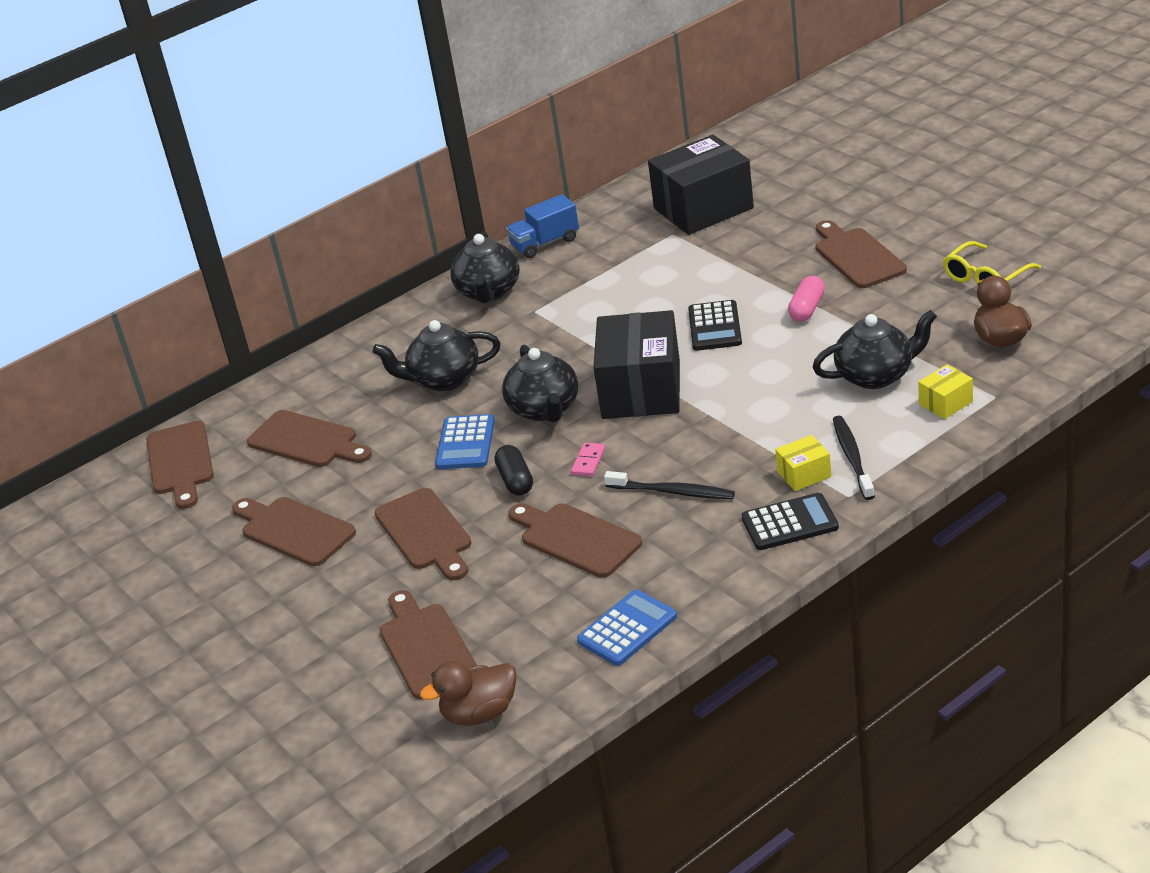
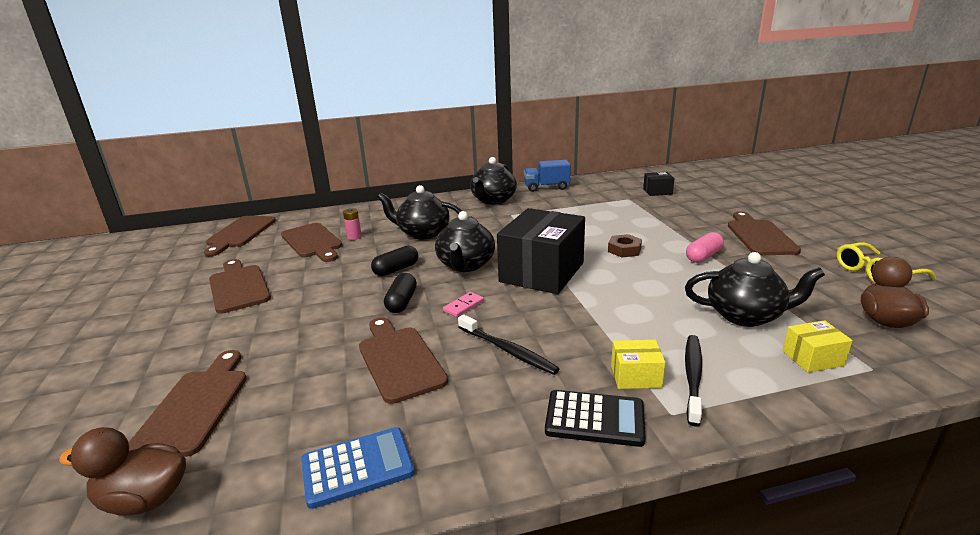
camera: 20 degrees right, 10 degrees down
brown cutting board [375,488,471,580] -> none
blue calculator [435,414,495,469] -> black capsule [371,246,419,276]
black box [648,135,754,235] -> black box [643,172,675,196], size x0.44
black calculator [688,300,742,351] -> brown nut [608,234,642,258]
none -> pink battery [343,208,362,240]

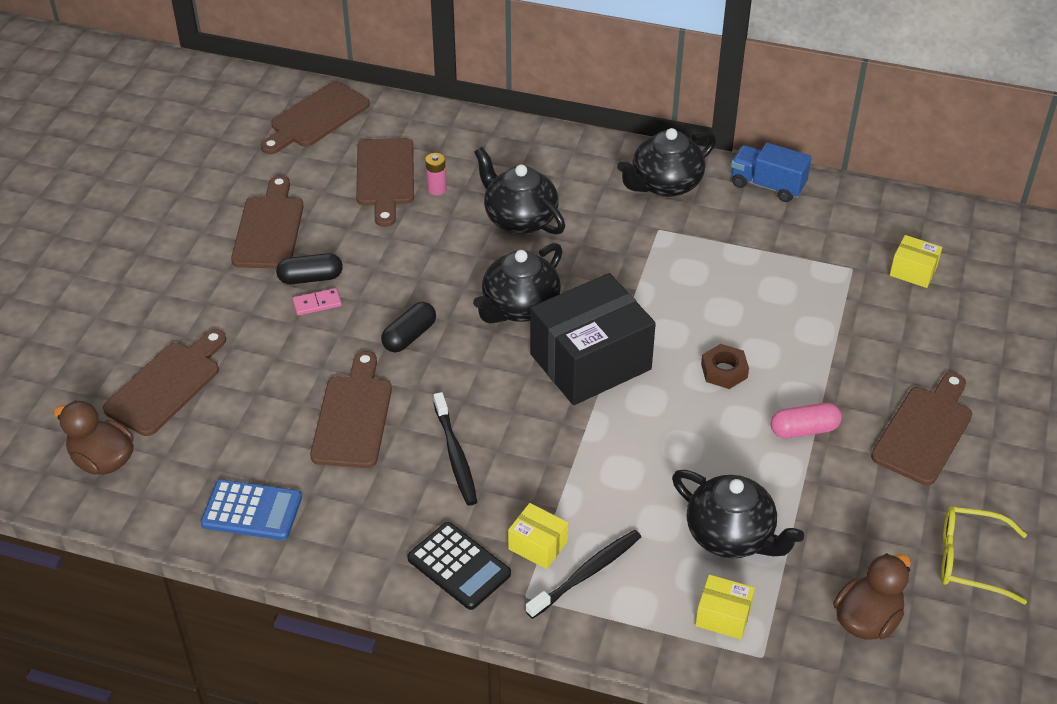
camera: 30 degrees right, 20 degrees up
black capsule [371,246,419,276] -> black capsule moved to [276,253,343,284]
pink domino [443,292,484,317] -> pink domino moved to [293,288,342,315]
black box [643,172,675,196] -> yellow box [890,235,942,288]

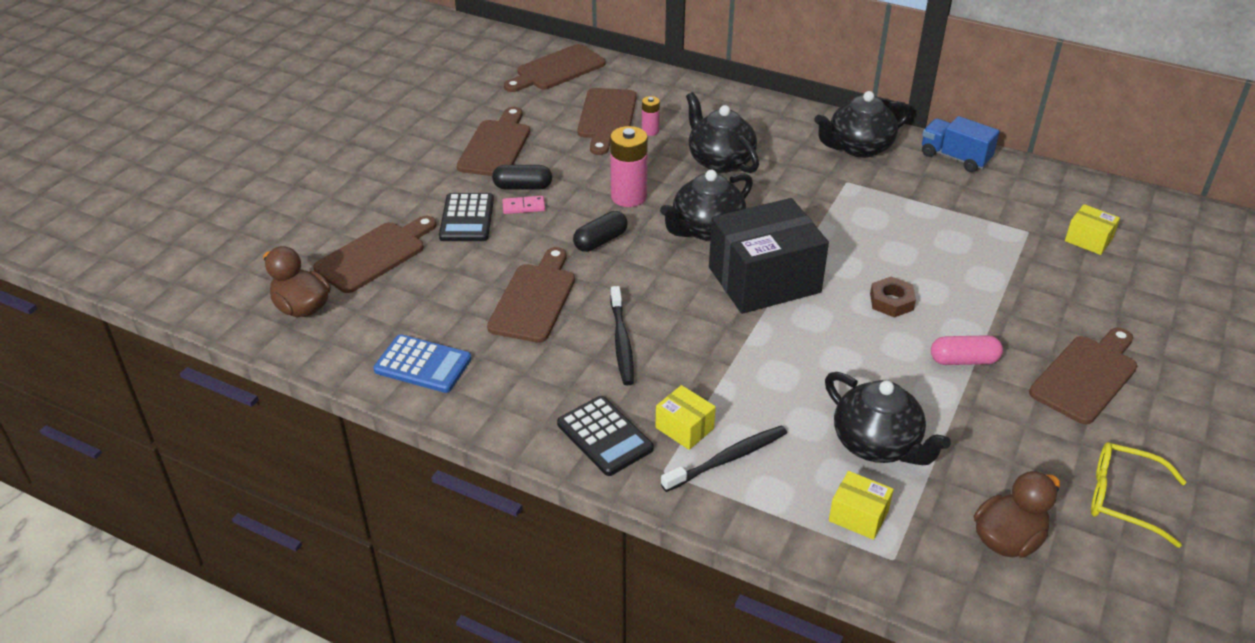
camera: 10 degrees right, 5 degrees down
none -> black calculator [439,193,494,241]
none -> pink battery [610,126,648,207]

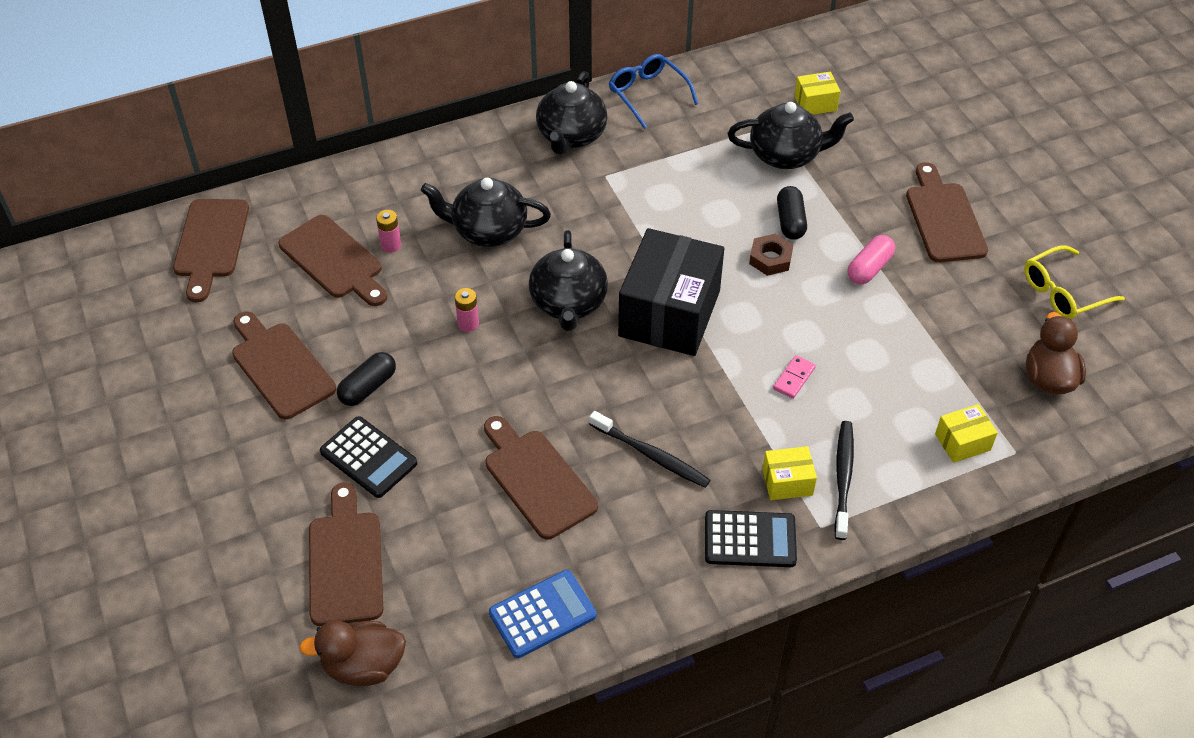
camera: 50 degrees left, 10 degrees up
pink domino [502,196,545,214] -> pink domino moved to [773,355,816,399]
black capsule [573,211,628,252] -> black capsule moved to [777,186,807,240]
pink battery [610,126,648,207] -> pink battery [455,288,479,332], size x0.53
black teapot [825,372,951,465] -> black teapot moved to [728,102,854,169]
blue truck [922,116,1000,172] -> blue glasses [608,54,699,129]

